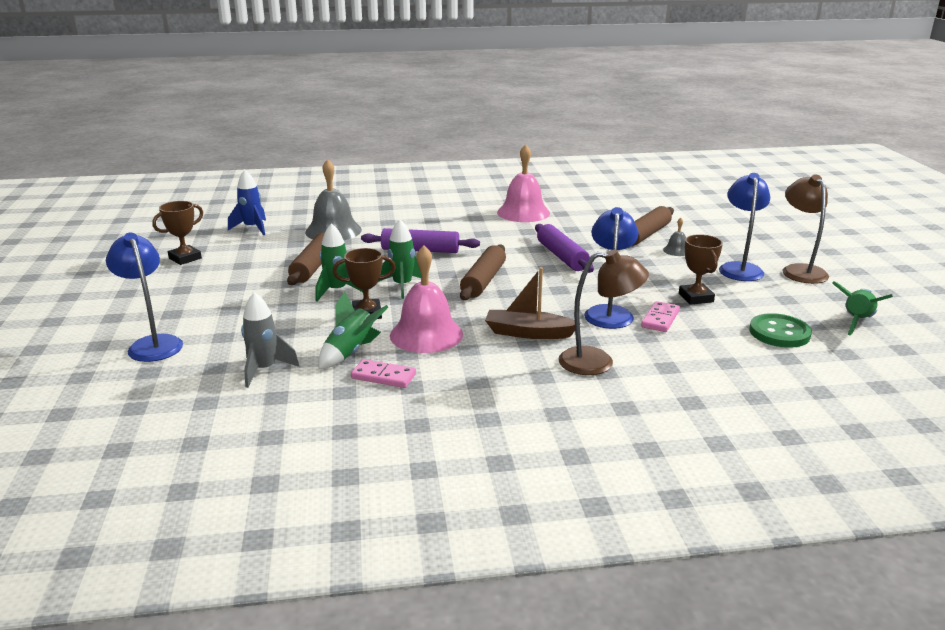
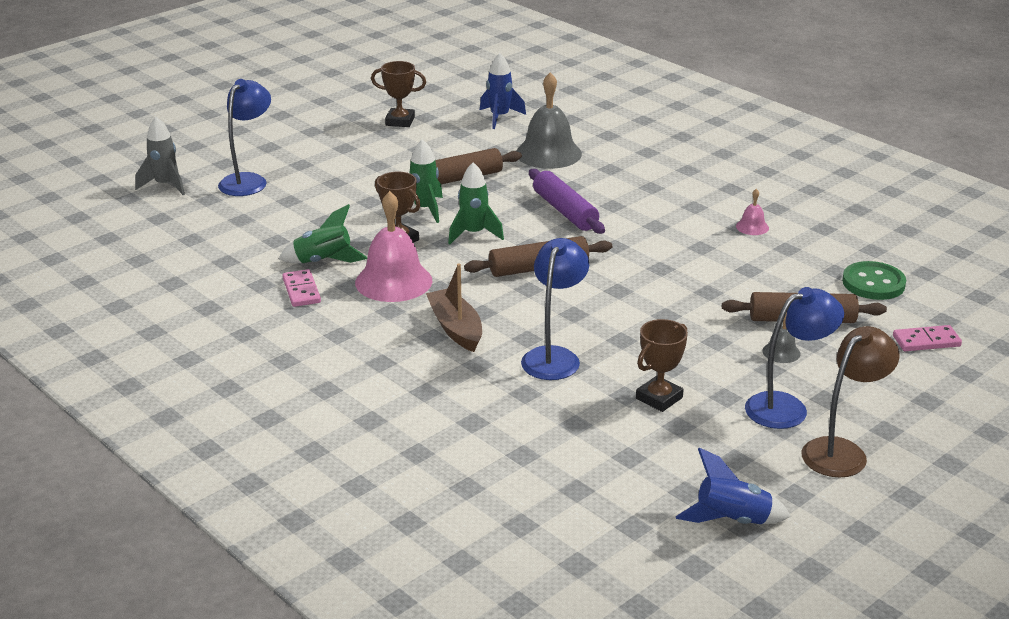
camera: 55 degrees right, 5 degrees up
grey rocket [241,292,299,388] -> grey rocket moved to [135,117,185,195]
pink bell [497,144,550,222] -> pink bell [736,189,769,235], size x0.45
purple rolling pin [535,224,594,273] -> none
brown lamp [558,250,649,375] -> none
blue lamp [584,207,639,329] -> blue lamp turned 45 degrees counterclockwise [521,238,589,380]
pink domino [641,301,680,332] -> pink domino moved to [893,325,962,351]
green button [749,313,812,348] -> green button moved to [842,261,906,300]
green rocket [832,281,893,336] -> blue rocket [676,447,791,524]

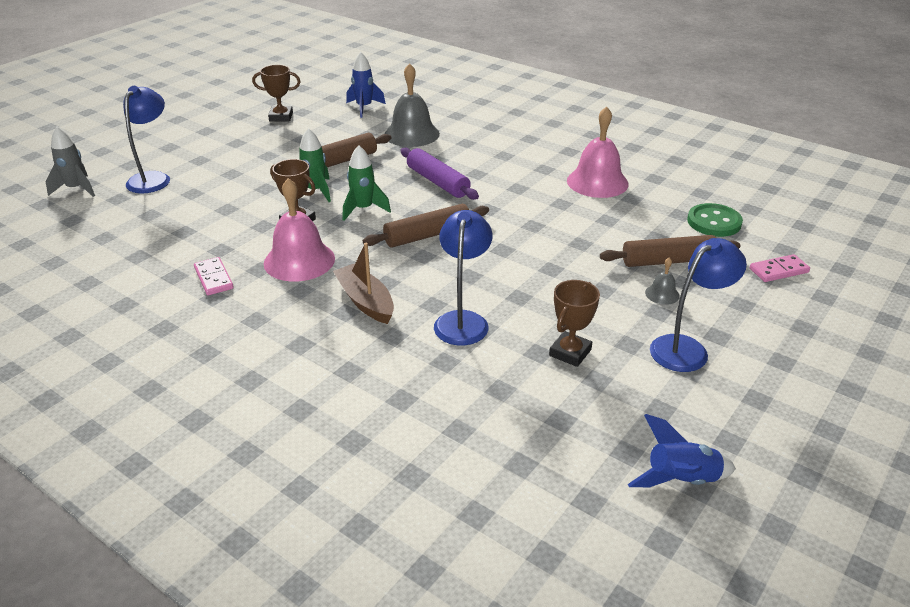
camera: 10 degrees left, 5 degrees up
green rocket [279,204,367,263] -> none
pink bell [736,189,769,235] -> pink bell [567,106,629,198], size x2.21
brown lamp [801,326,899,478] -> none

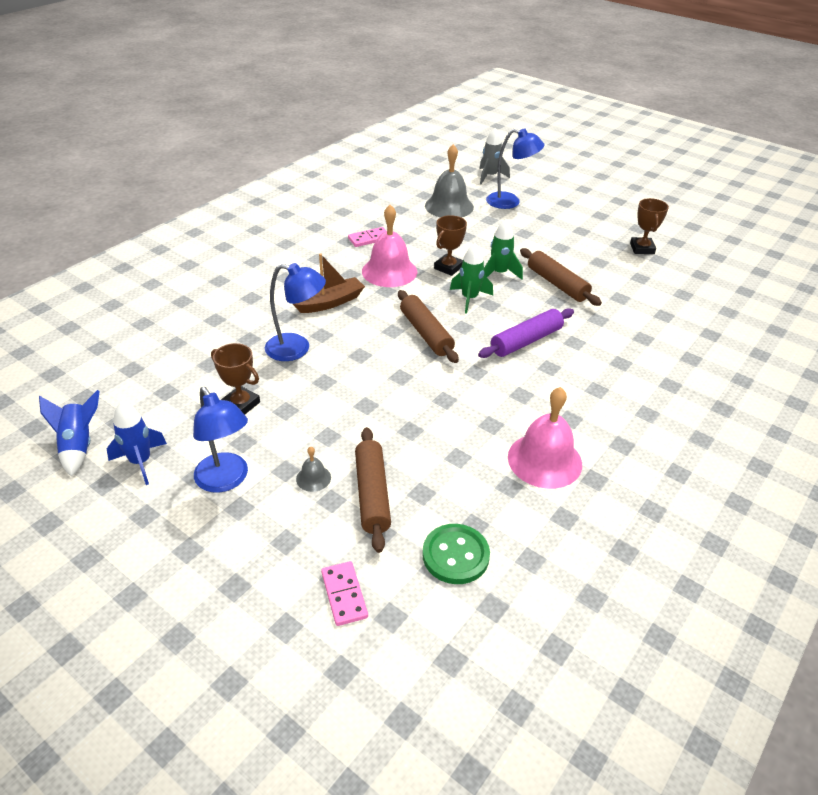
camera: 90 degrees right, 5 degrees up
blue rocket [346,52,386,118] -> blue rocket moved to [107,401,167,485]
grey bell [385,63,440,147] -> grey bell moved to [425,144,474,218]

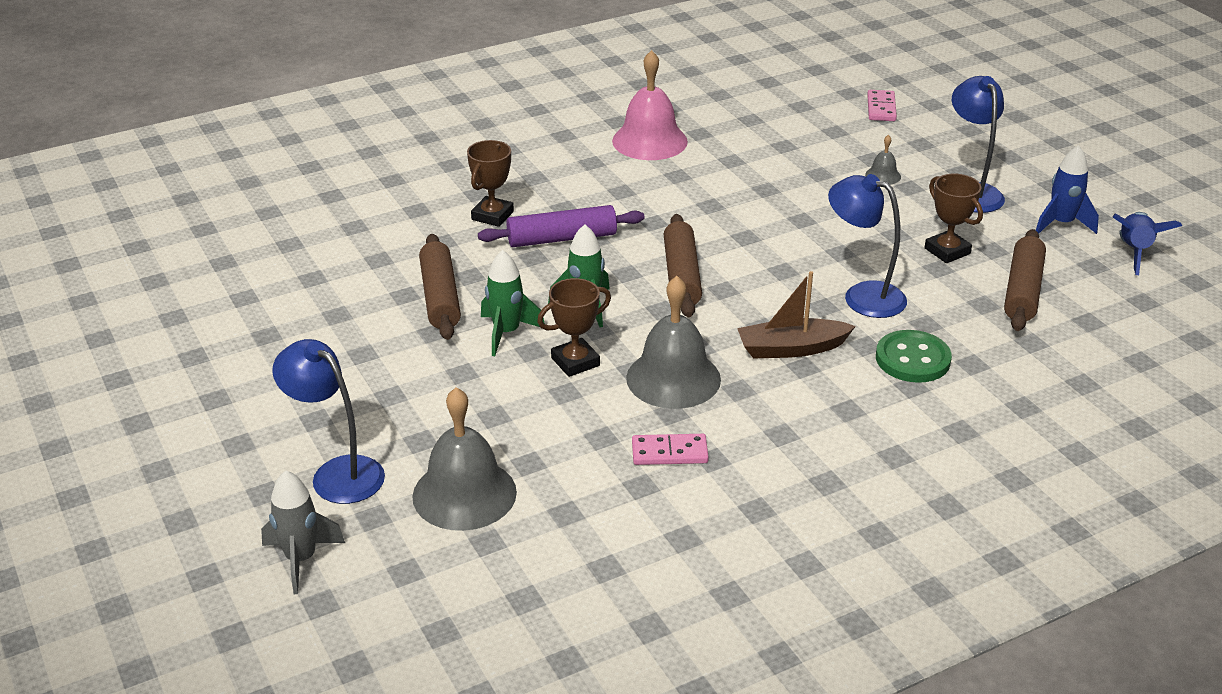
camera: 155 degrees left, 5 degrees down
brown rolling pin [355,427,391,553] -> brown rolling pin moved to [1004,229,1046,331]
pink bell [362,205,417,287] -> grey bell [626,276,721,409]
green button [422,524,490,584] -> green button moved to [876,330,952,383]
brown trophy [630,198,669,254] -> brown trophy moved to [467,140,514,227]

